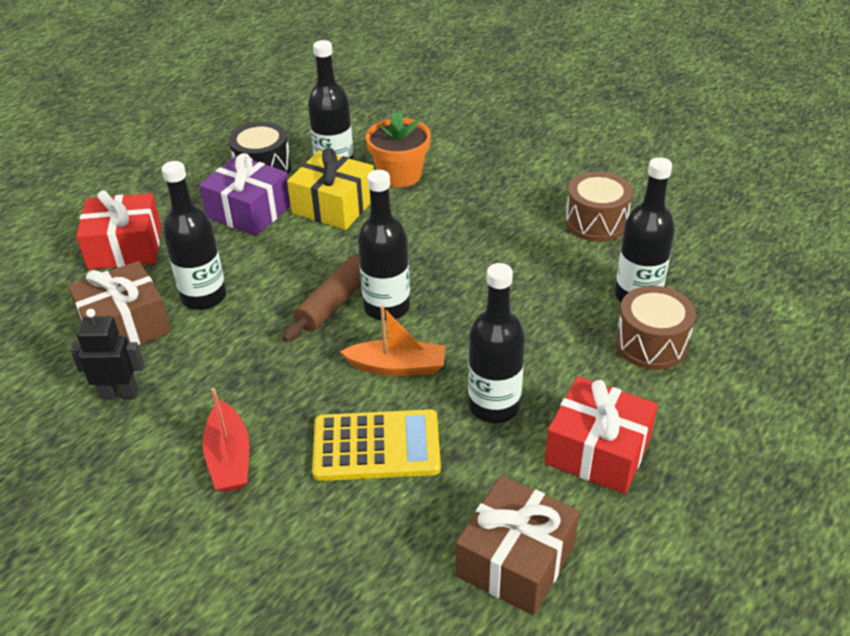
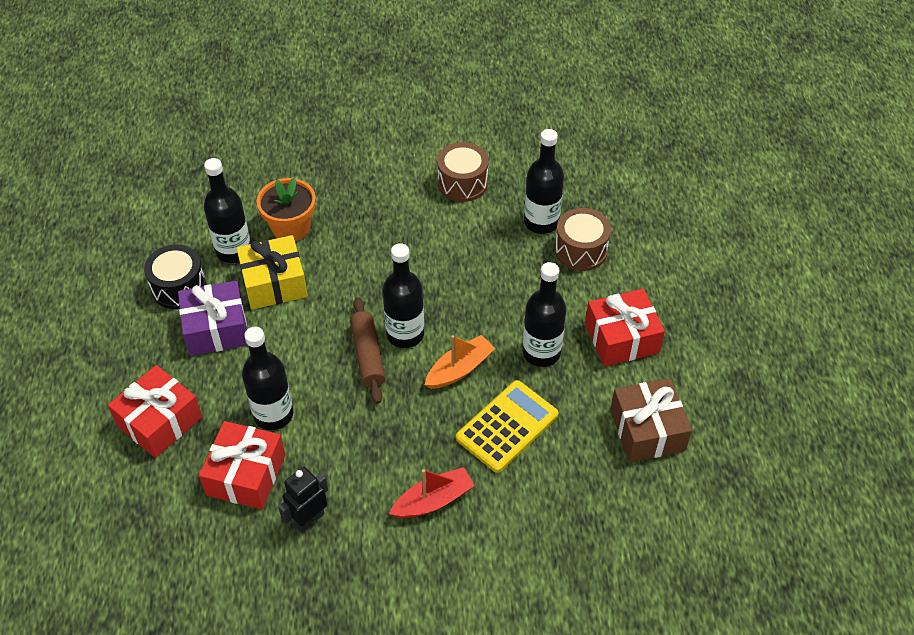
camera: 45 degrees left, 10 degrees up
brown gift [68,261,171,345] -> red gift [199,421,285,509]
red boat [203,388,250,492] -> red boat turned 60 degrees counterclockwise [389,467,475,518]

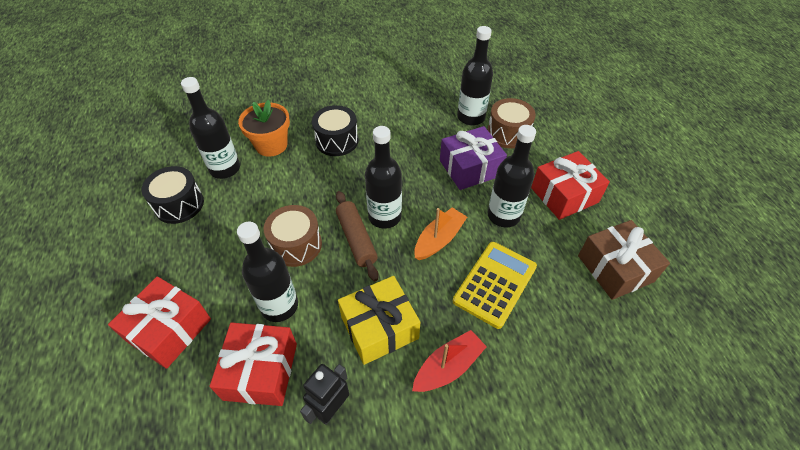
camera: 10 degrees left, 0 degrees up
purple gift [178,281,248,356] -> purple gift moved to [440,126,507,190]
yellow gift [236,235,308,310] -> yellow gift moved to [338,276,420,365]
brown drum [437,142,489,202] -> brown drum moved to [263,205,322,267]
none -> black drum [312,105,358,156]

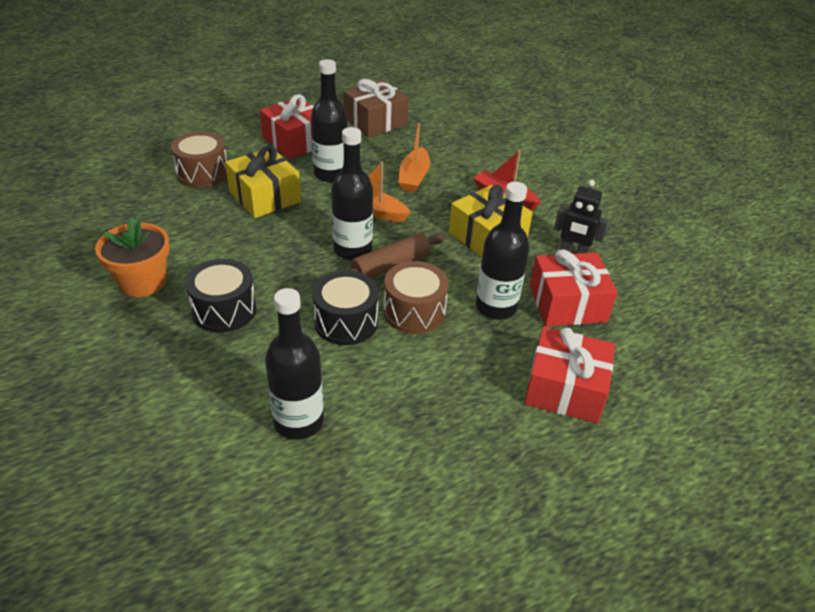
camera: 105 degrees left, 10 degrees down
black drum [141,166,204,224] -> black drum moved to [313,271,379,345]
orange flower pot [238,100,290,157] -> orange flower pot moved to [95,217,170,297]
purple gift [440,126,507,190] -> yellow gift [225,146,301,218]
yellow calculator [453,242,537,329] -> orange boat [398,123,430,192]
black bottle [457,26,493,125] -> none

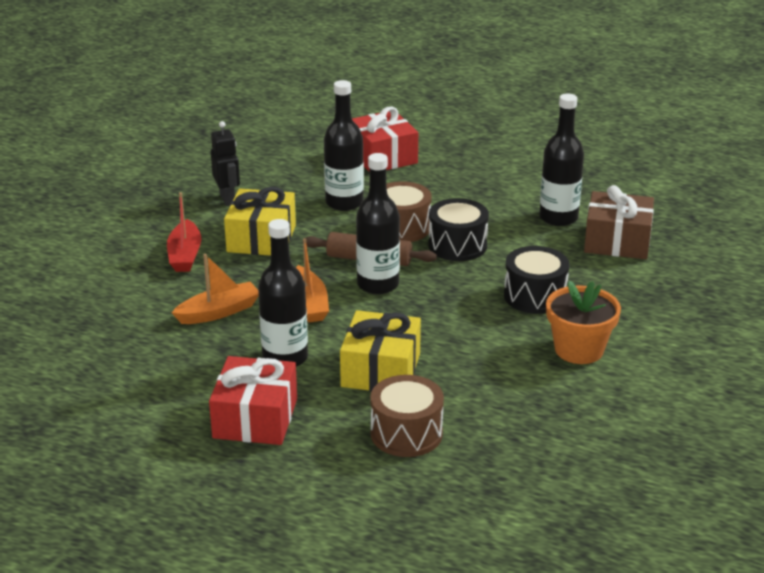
camera: 130 degrees left, 10 degrees down
brown gift [344,79,409,137] -> brown gift moved to [584,185,654,259]
red gift [530,249,618,326] -> none

